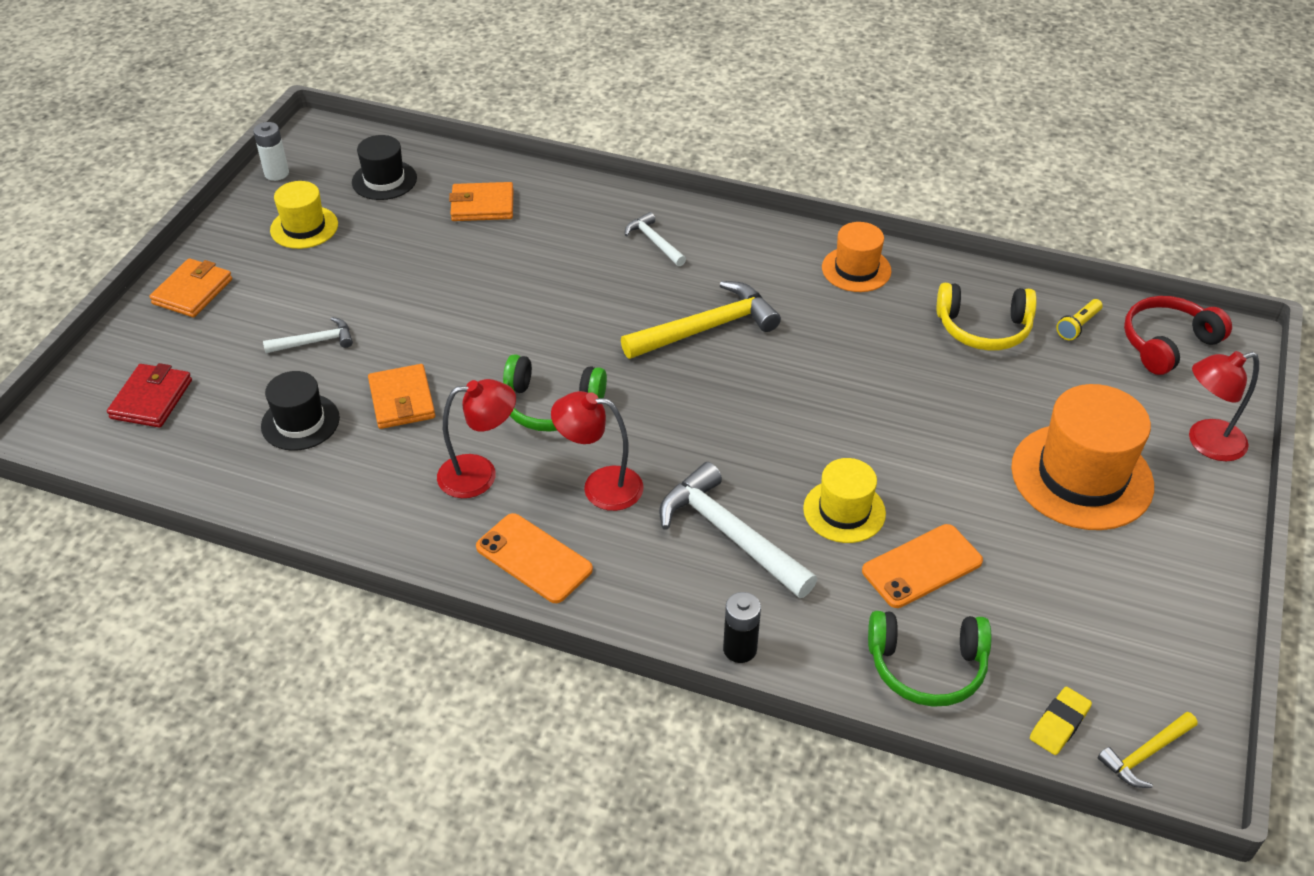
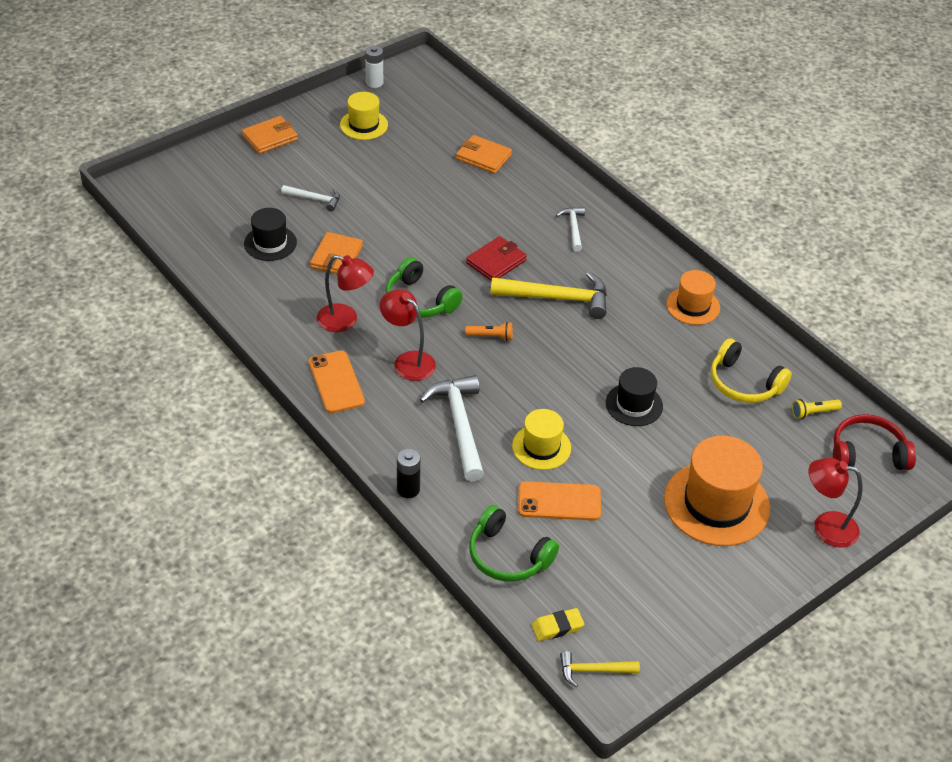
camera: 30 degrees right, 0 degrees up
red wallet [107,363,192,428] -> red wallet moved to [466,236,527,281]
black hat [352,135,417,200] -> black hat moved to [606,367,663,426]
none -> orange flashlight [465,322,513,341]

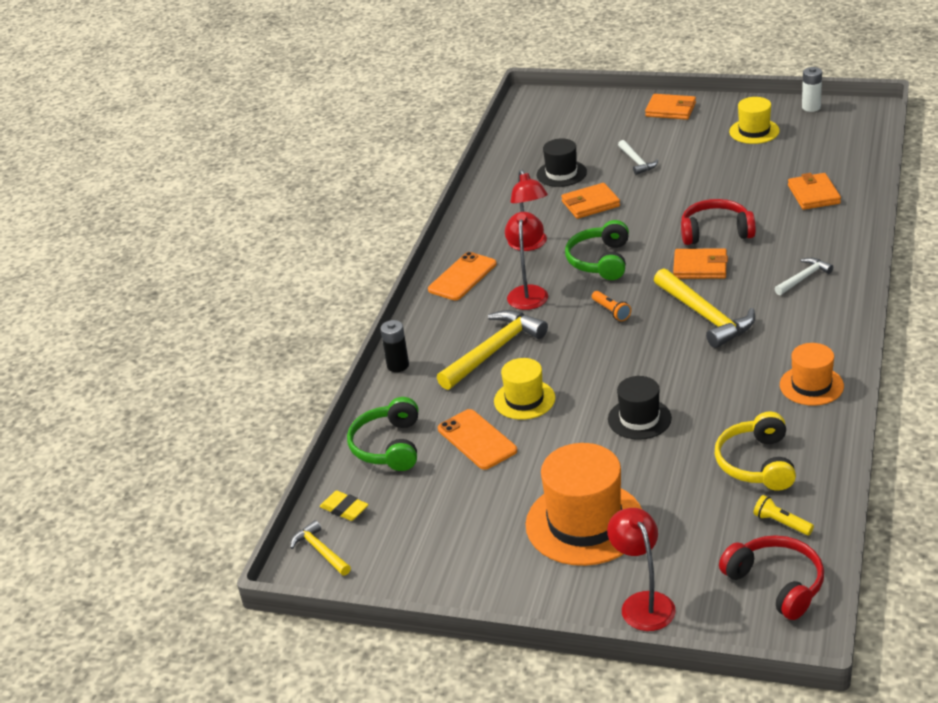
camera: 60 degrees right, 10 degrees down
white hammer [420,375,484,482] -> yellow hammer [437,310,548,390]
red wallet [466,236,527,281] -> orange wallet [673,248,728,279]
none -> red headphones [681,199,756,245]

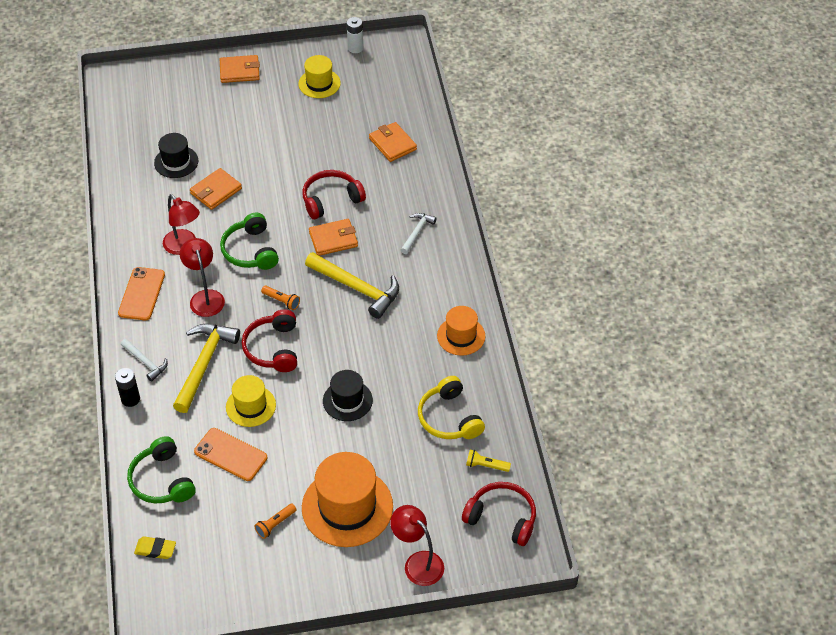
camera: 30 degrees left, 15 degrees up
yellow hammer [290,520,351,576] -> none
white hammer [618,140,658,175] -> white hammer moved to [121,339,168,382]
none -> red headphones [242,310,297,372]
none -> orange flashlight [254,504,297,539]

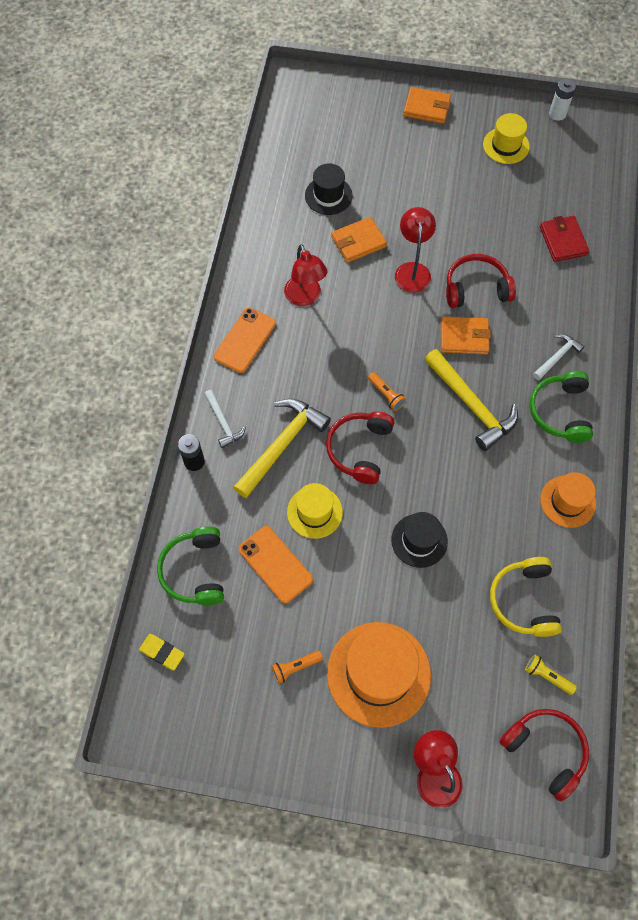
camera: 20 degrees right, 15 degrees up
red lamp [180,238,225,317] -> red lamp moved to [395,207,436,293]
green headphones [220,213,279,270] -> green headphones moved to [530,371,593,443]
orange wallet [369,122,417,162] -> red wallet [540,216,589,262]

